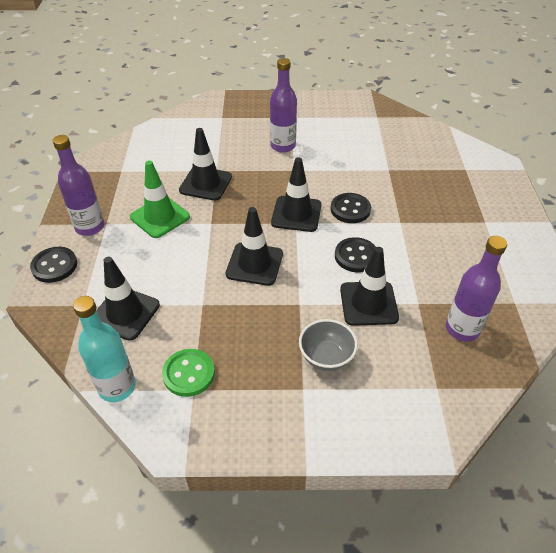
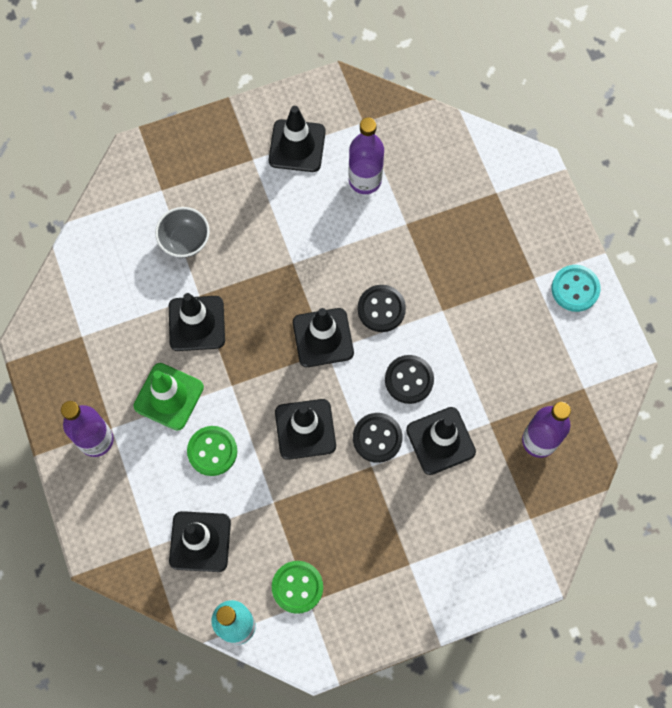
camera: 20 degrees left, 25 degrees up
black button [30,247,77,283] -> black button moved to [353,413,403,463]
purple bottle [270,58,297,153] -> purple bottle moved to [348,117,384,194]
grey bowl [299,319,358,371] -> grey bowl moved to [155,207,210,258]
none -> green button [187,426,237,476]
none -> black traffic cone [269,106,326,172]
none -> turquoise button [552,265,600,312]

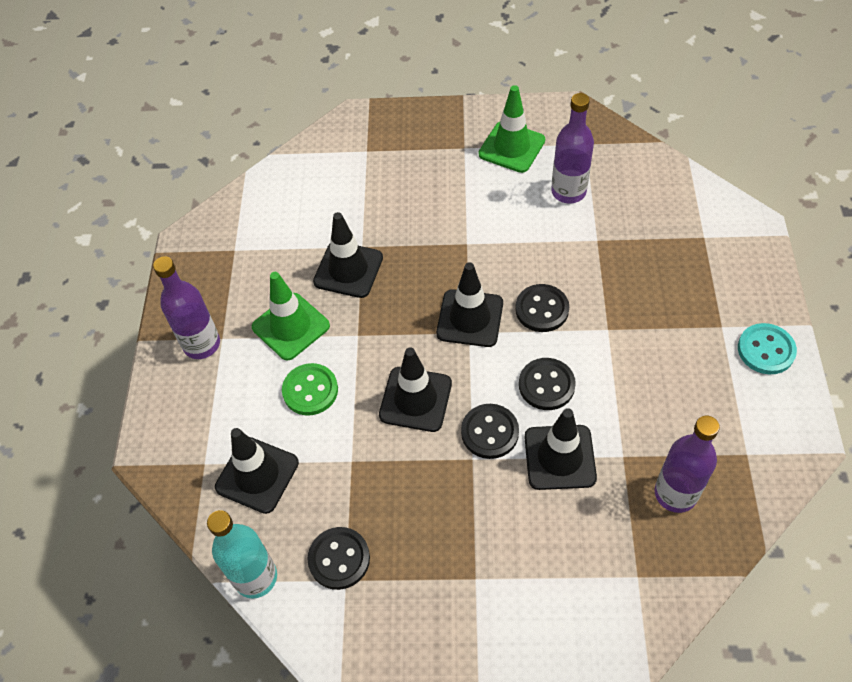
camera: 25 degrees right, 15 degrees down
grey bowl [155,207,210,258] -> none
black traffic cone [269,106,326,172] -> green traffic cone [479,85,545,173]
green button [272,561,323,614] -> black button [307,527,370,590]

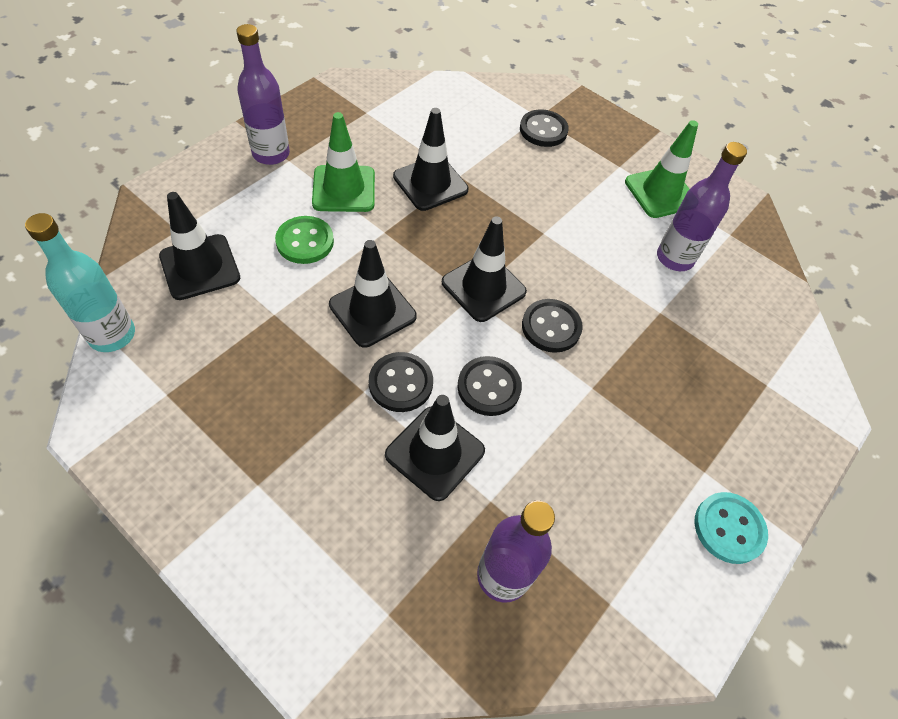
camera: 30 degrees right, 0 degrees up
black button [307,527,370,590] -> black button moved to [520,109,569,147]

